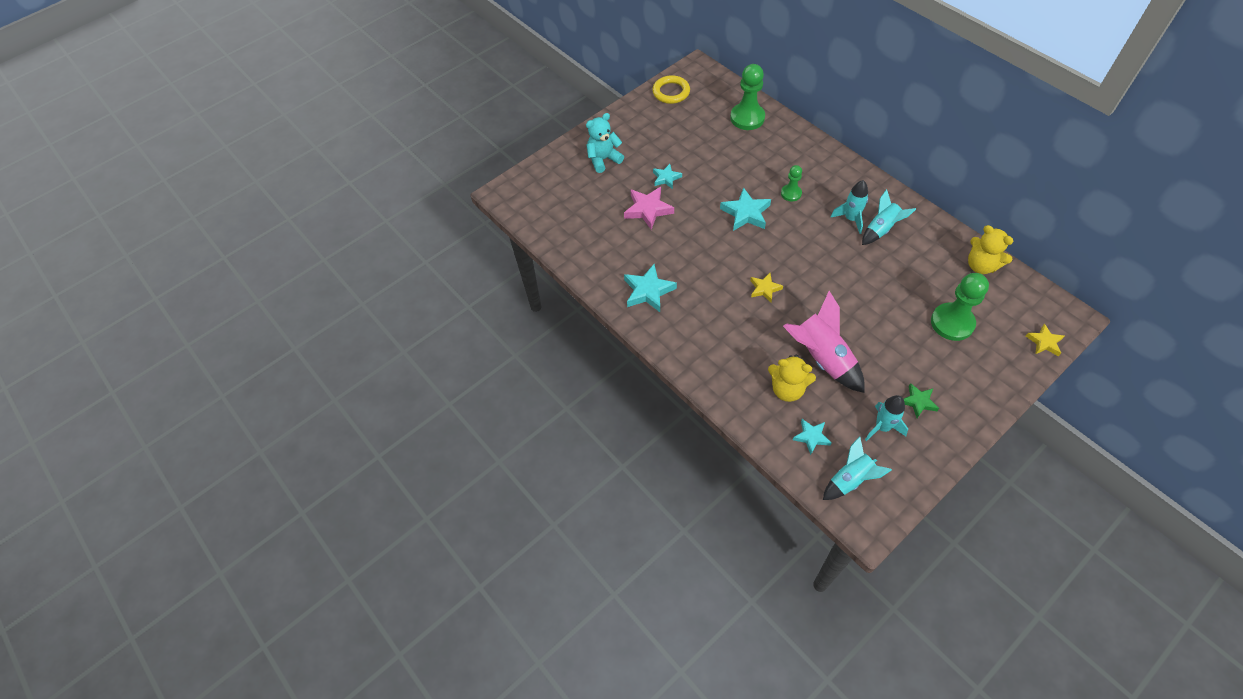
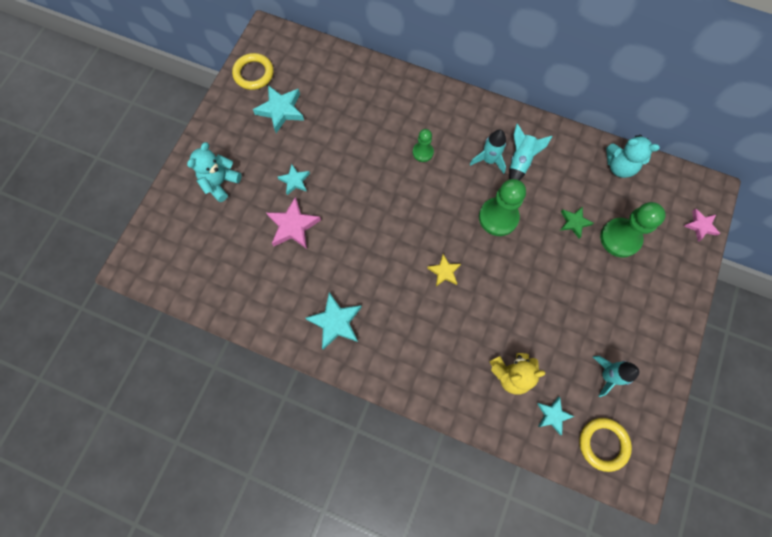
camera: 30 degrees left, 15 degrees up
turquoise star [720,187,771,231] -> turquoise star moved to [253,85,304,133]
green pawn [730,64,765,130] -> green pawn moved to [479,179,526,236]
pink rocket [783,291,865,393] -> none
turquoise rocket [823,436,892,500] -> yellow ring [579,418,632,472]
green star [904,383,939,418] -> green star moved to [561,206,594,239]
yellow teddy bear [968,225,1013,274] -> turquoise teddy bear [606,135,660,178]
yellow star [1026,324,1065,356] -> pink star [684,209,720,242]

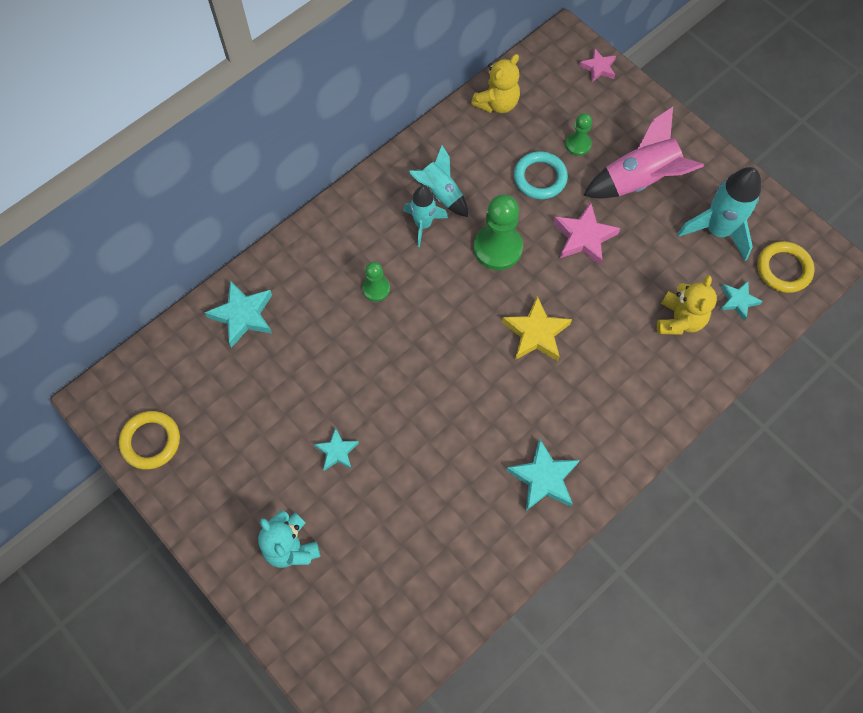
camera: 65 degrees left, 5 degrees down
turquoise star [253,85,304,133] -> turquoise star moved to [204,280,272,348]
pink star [267,196,321,249] -> pink star moved to [553,202,620,266]
yellow star [427,254,461,286] -> yellow star [502,296,572,361], size x1.63
green star [561,206,594,239] -> turquoise ring [514,151,568,199]
turquoise rocket [593,356,639,397] -> turquoise rocket [677,167,761,261], size x1.59
green pawn [600,202,666,258] -> green pawn [565,113,592,156], size x0.55
turquoise teddy bear [606,135,660,178] -> yellow teddy bear [471,54,520,113]
none -> pink rocket [583,107,704,199]

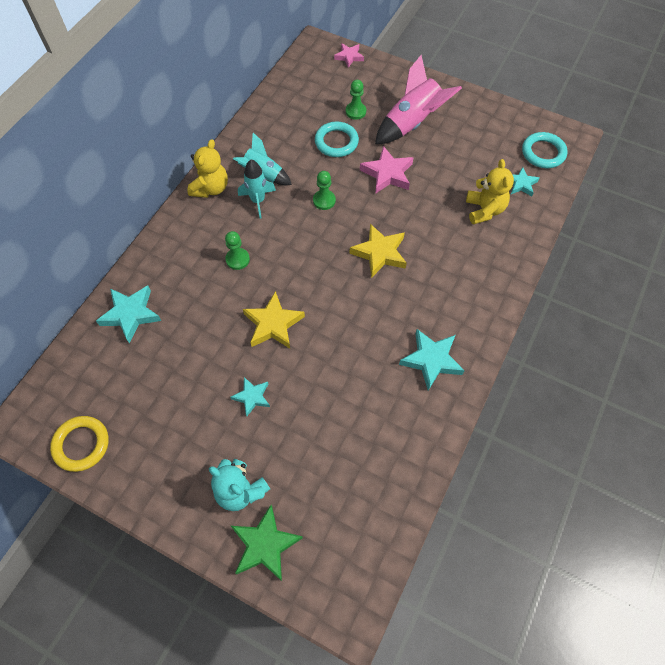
camera: 20 degrees left, 5 degrees down
yellow teddy bear [471,54,520,113] -> yellow teddy bear moved to [188,139,228,198]
green pawn [474,194,523,270] -> green pawn [313,171,336,210], size x0.55
turquoise rocket [677,167,761,261] -> none
yellow ring [757,241,815,293] -> turquoise ring [522,132,567,168]
none -> green star [231,505,303,581]
none -> yellow star [243,291,305,349]

